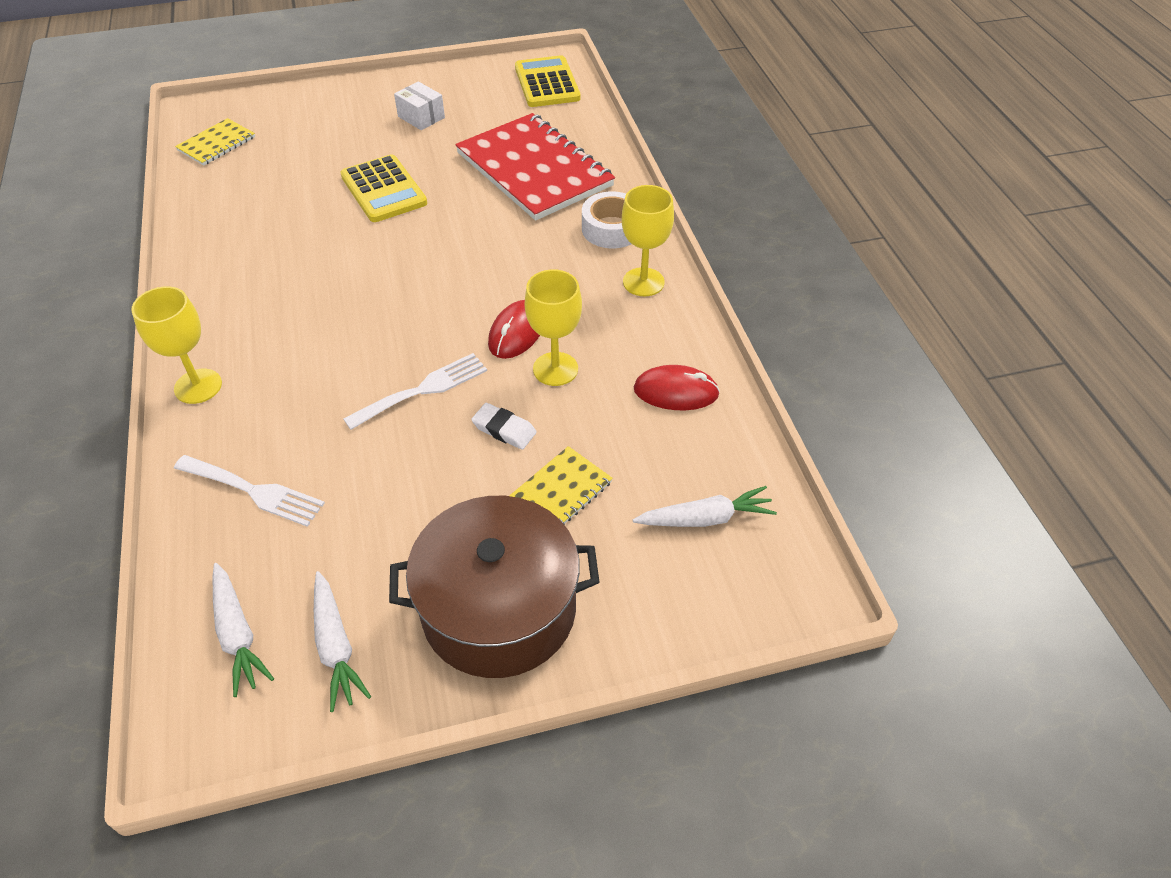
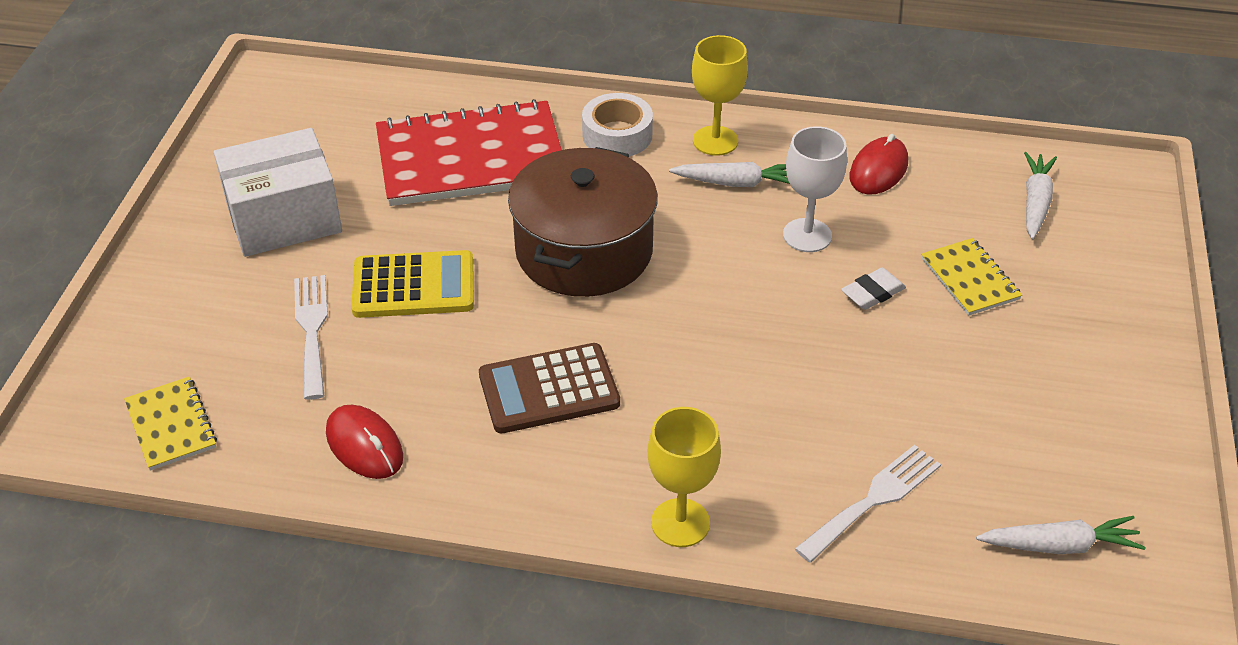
camera: 65 degrees left, 5 degrees down
white carrot [314,571,371,712] -> white carrot moved to [669,162,790,187]
white fork [344,353,487,430] -> white fork moved to [294,275,328,400]
brown pot [389,496,599,678] -> brown pot moved to [508,147,658,297]
white box [394,82,445,130] -> white box [214,128,342,257], size x1.96
red mouse [488,300,540,359] -> red mouse moved to [326,405,403,479]
yellow calculator [515,55,580,107] -> none
yellow goblet [525,269,582,386] -> white goblet [783,126,847,252]
none -> brown calculator [479,343,620,433]

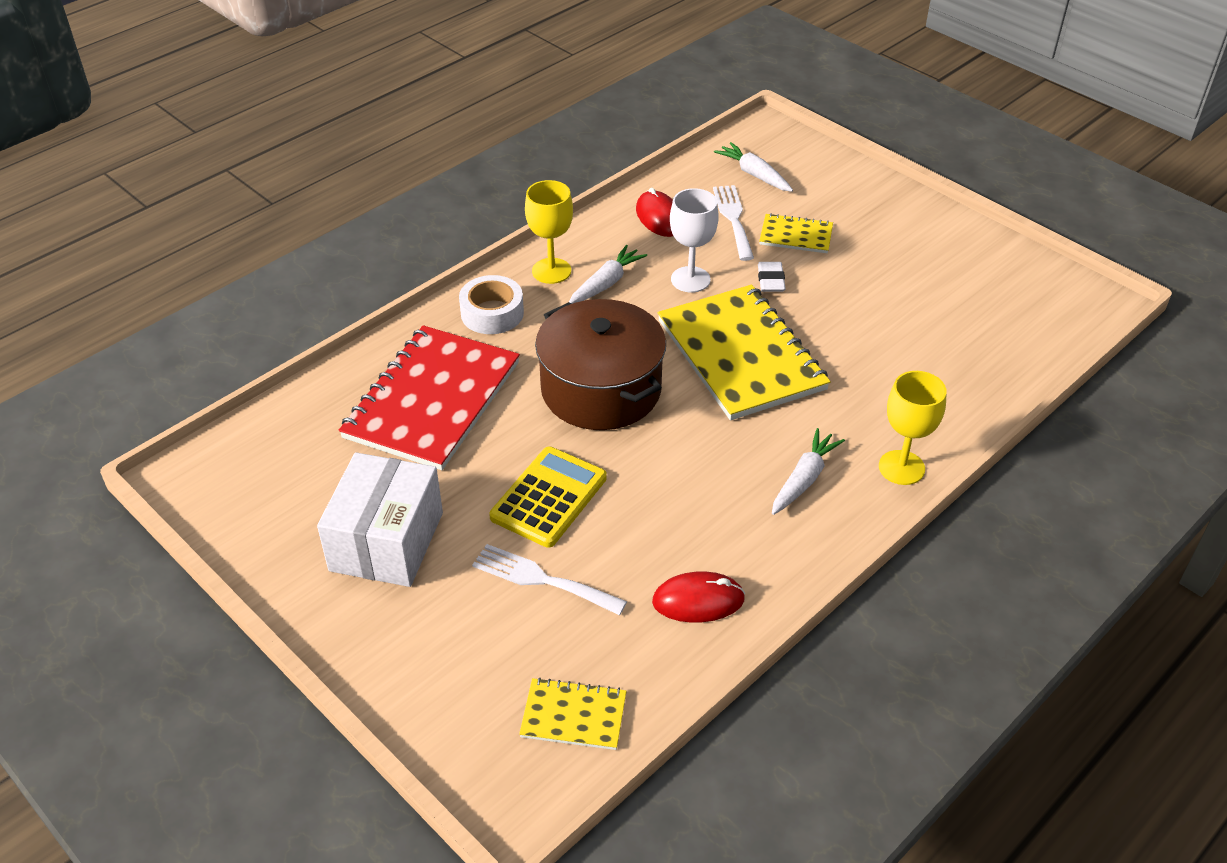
camera: 55 degrees left, 0 degrees up
brown calculator [479,343,620,433] -> none
white fork [795,445,941,563] -> white fork moved to [713,185,754,261]
white carrot [976,516,1146,554] -> white carrot moved to [772,428,845,515]
none -> yellow notebook [658,285,831,421]

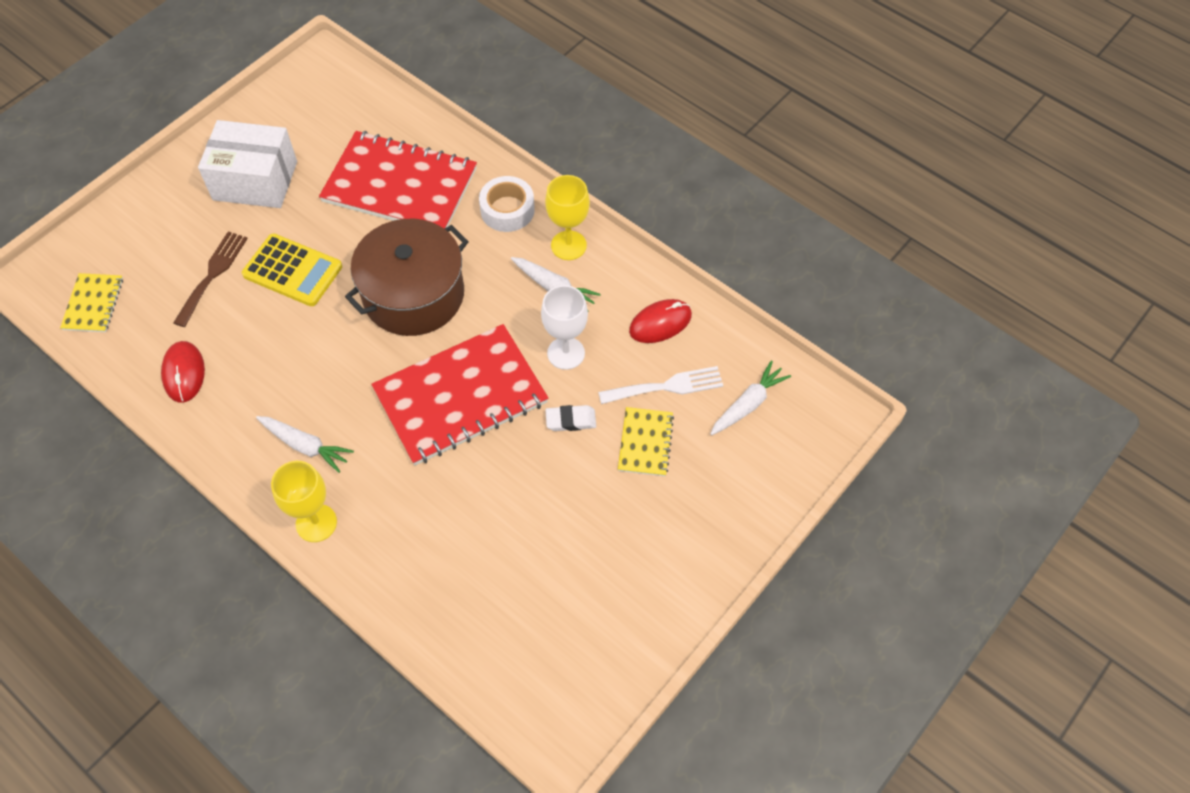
camera: 85 degrees right, 15 degrees up
white fork [472,544,627,615] -> brown fork [173,231,248,327]
yellow notebook [658,285,831,421] -> red notebook [372,324,548,465]

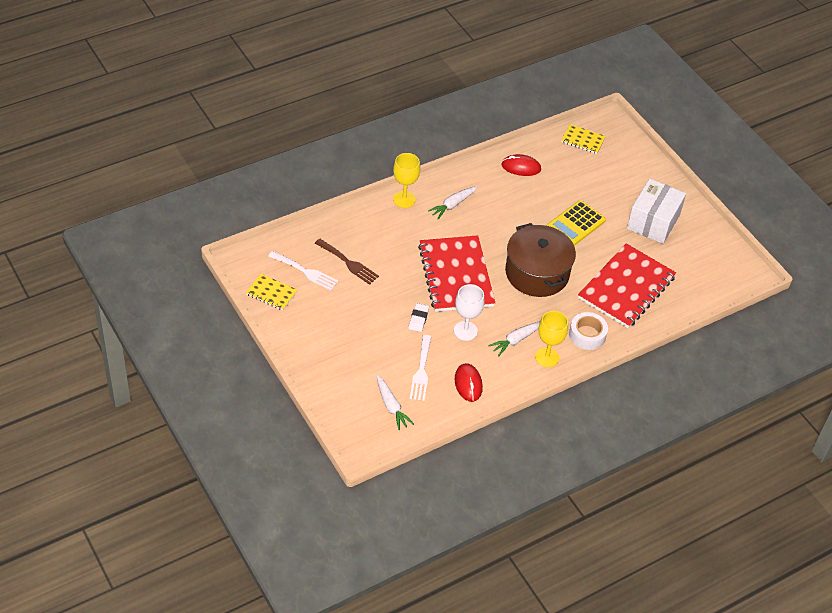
camera: 105 degrees right, 10 degrees down
brown fork [173,231,248,327] -> brown fork moved to [315,239,379,285]
yellow notebook [618,407,674,476] -> yellow notebook moved to [246,274,297,310]
none -> white fork [268,251,339,291]

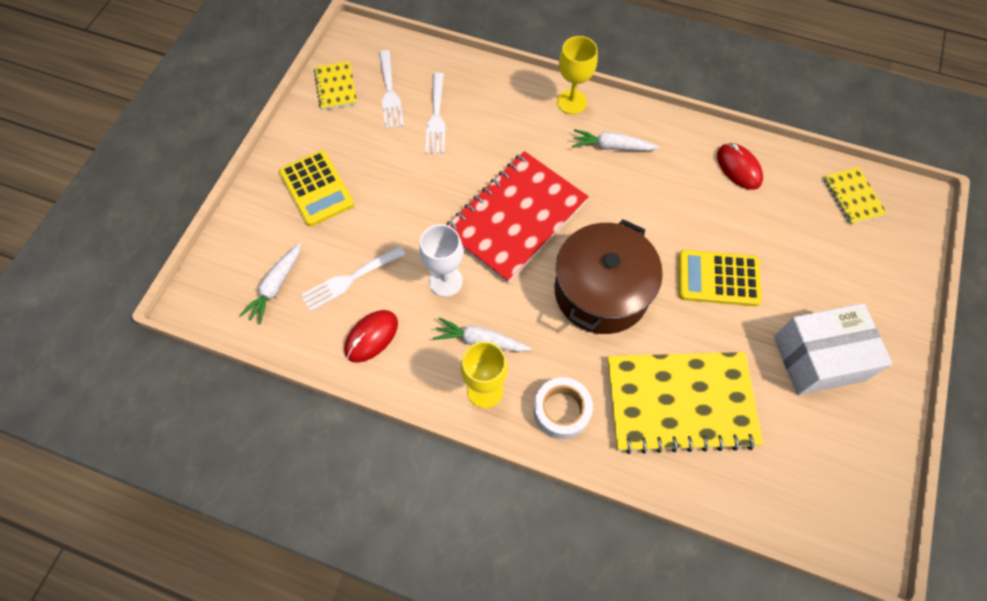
camera: 55 degrees right, 15 degrees up
brown fork [315,239,379,285] -> white fork [425,73,446,154]
white eraser [408,303,429,332] -> none
red notebook [578,243,676,328] -> yellow notebook [608,352,763,454]
none -> yellow calculator [279,150,354,226]

